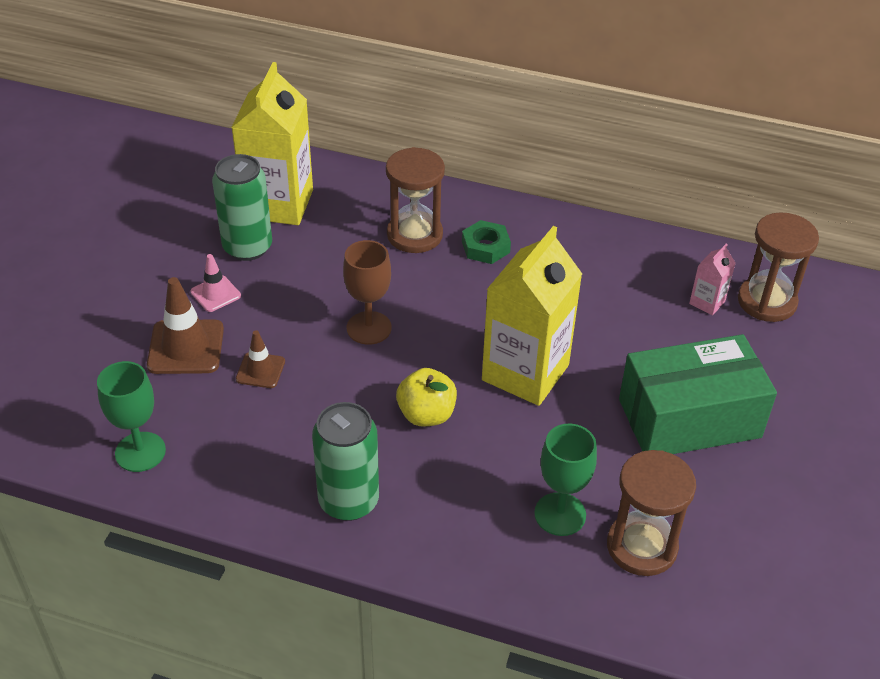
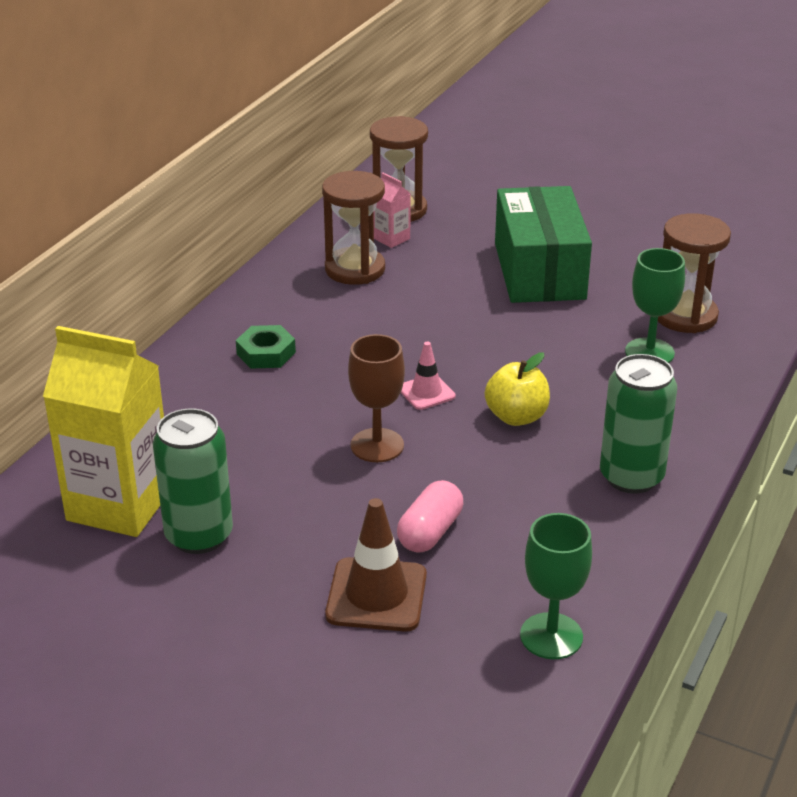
camera: 80 degrees left, 10 degrees down
pink traffic cone [190,254,241,312] -> pink traffic cone moved to [401,342,456,410]
brown traffic cone [236,330,285,388] -> pink capsule [397,480,463,553]
brown hourglass [386,147,445,253] -> brown hourglass moved to [322,171,385,285]
yellow carton [482,226,582,406] -> none

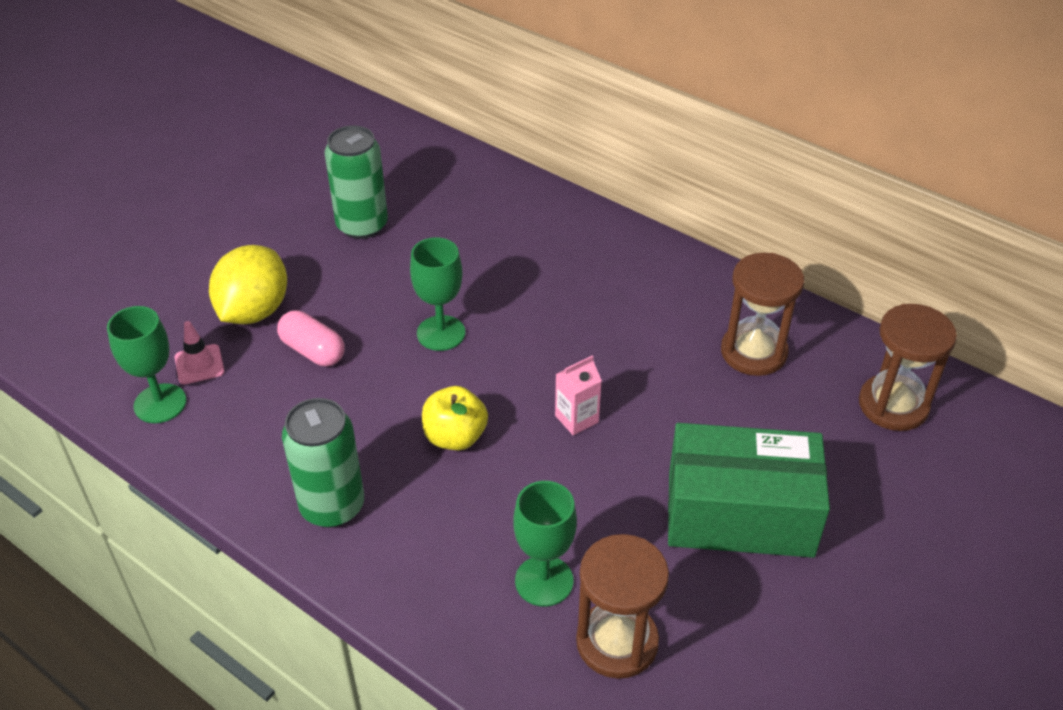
camera: 100 degrees right, 10 degrees up
yellow carton [43,326,164,537] -> none
green nut [236,325,296,369] -> none
brown traffic cone [325,498,427,632] -> yellow lemon [209,245,287,324]
brown goblet [348,334,405,462] -> green goblet [410,237,465,351]
pink carton [374,172,411,248] -> pink carton moved to [555,355,602,435]
pink traffic cone [401,342,456,410] -> pink traffic cone moved to [175,321,225,384]

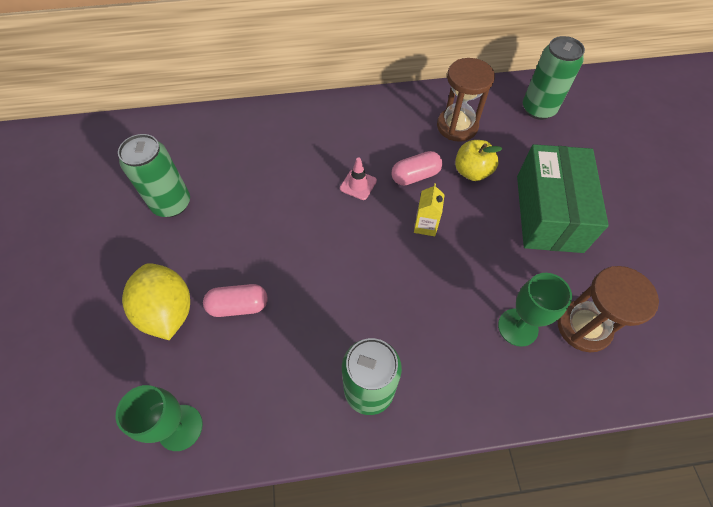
camera: 45 degrees left, 15 degrees up
pink traffic cone [175,321,225,384] -> pink traffic cone moved to [340,157,377,200]
green goblet [410,237,465,351] -> none
yellow apple [422,386,488,450] -> yellow apple moved to [455,140,502,181]
pink carton [555,355,602,435] -> yellow carton [414,183,445,236]
green box [668,423,830,558] -> green box turned 45 degrees counterclockwise [517,144,609,253]
brown hourglass [859,304,957,431] -> green can [523,36,585,120]
none -> pink capsule [392,151,442,186]

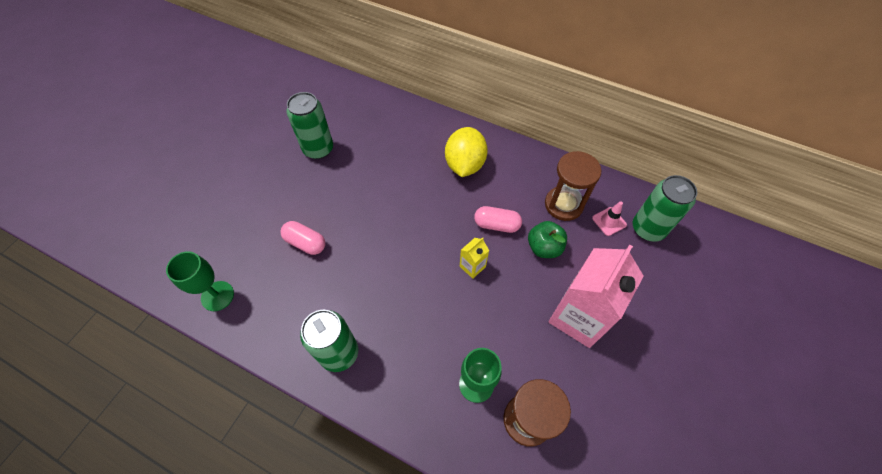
camera: 35 degrees right, 0 degrees up
yellow lemon [122,263,190,340] -> yellow lemon moved to [445,127,488,177]
pink traffic cone [340,157,377,200] -> pink traffic cone moved to [592,201,627,236]
yellow apple [455,140,502,181] -> green apple [528,221,567,258]
green box [517,144,609,253] -> pink carton [548,245,644,348]

